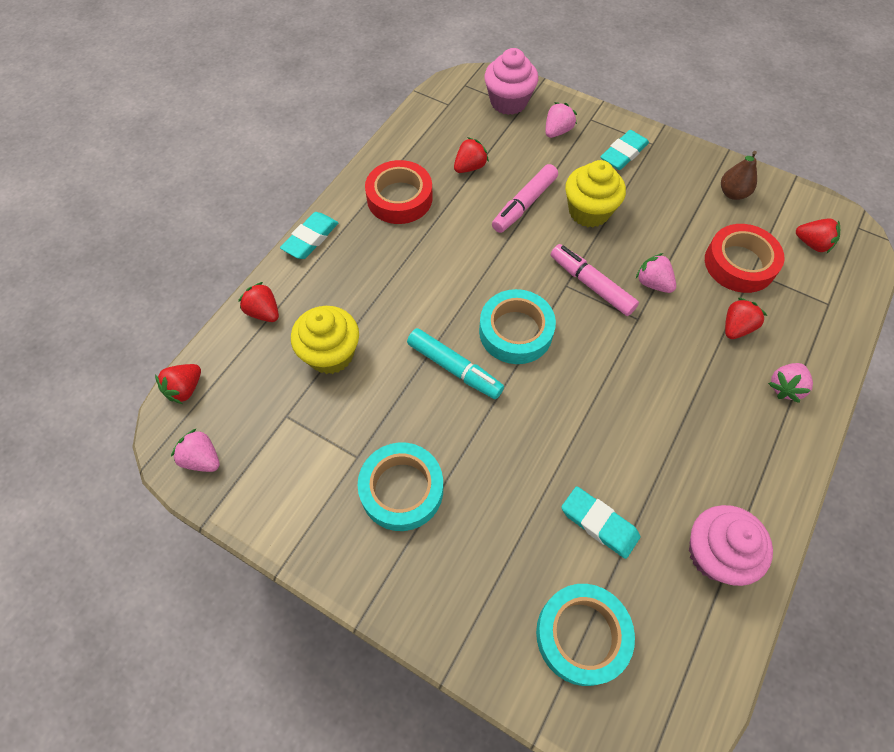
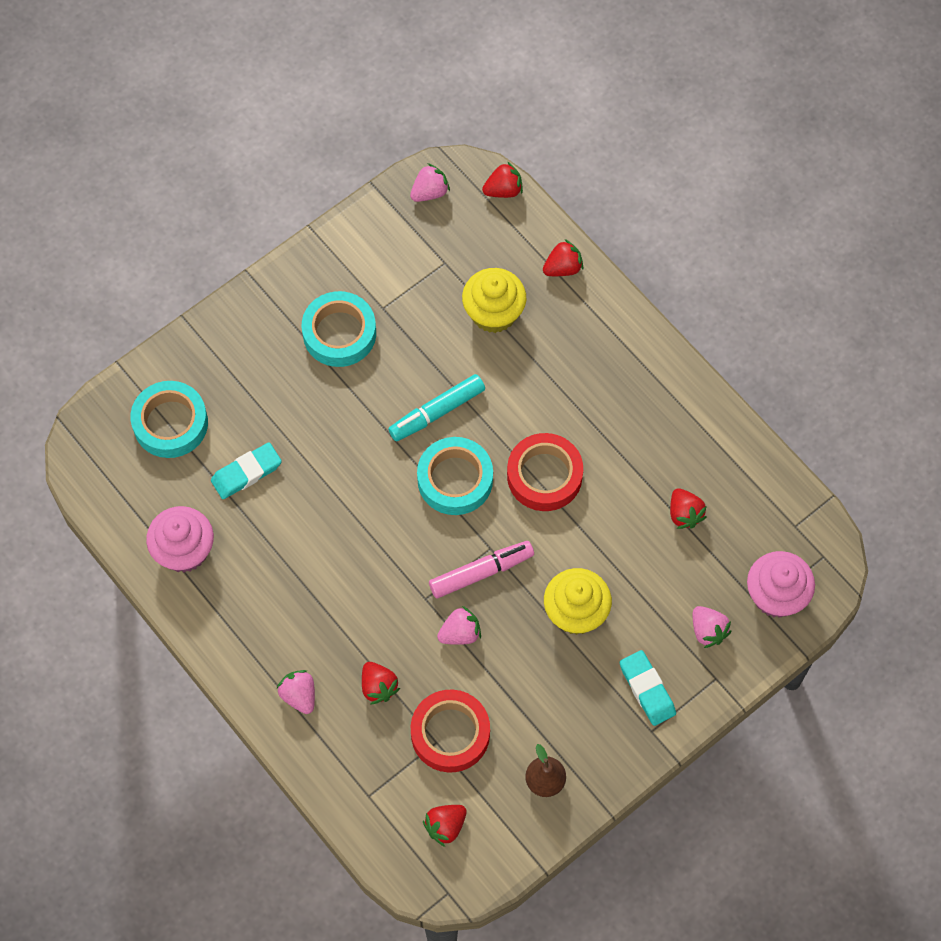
camera: 110 degrees right, 5 degrees up
red strawberry [155,364,201,404] -> red strawberry turned 105 degrees clockwise [482,161,523,198]
turquoise eraser [280,212,338,259] -> none
red tape [365,160,433,224] -> red tape moved to [507,433,583,511]
pink marker [492,164,558,233] -> none

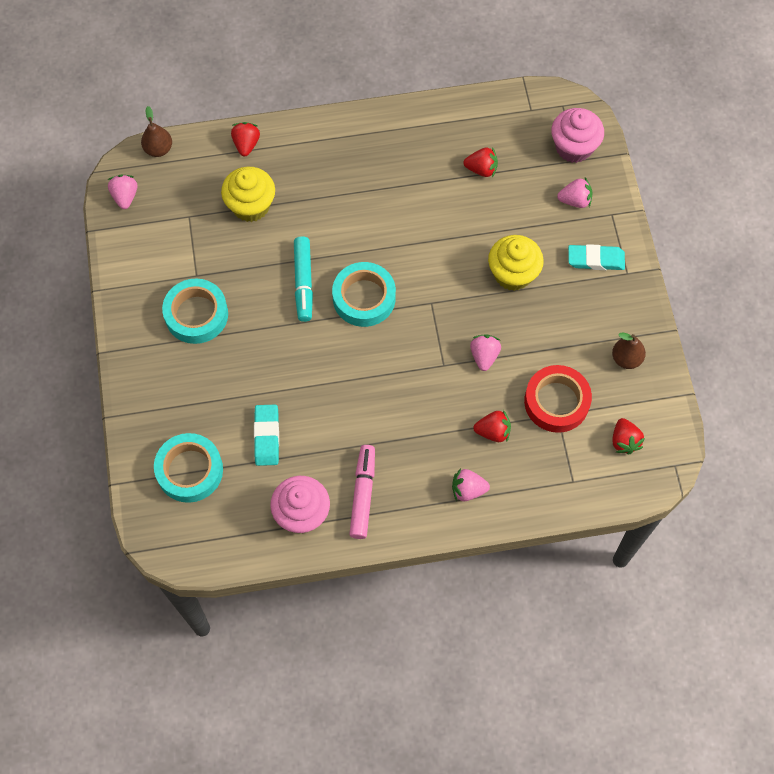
camera: 60 degrees left, 0 degrees up
pink marker [429,541,534,599] -> pink marker moved to [349,445,375,539]
red strawberry [482,161,523,198] -> brown pear [141,106,172,157]
red tape [507,433,583,511] -> none

